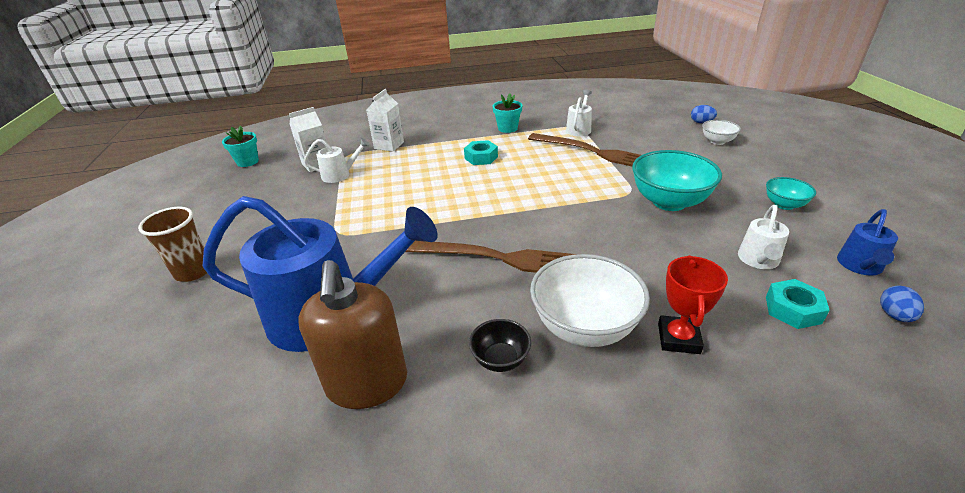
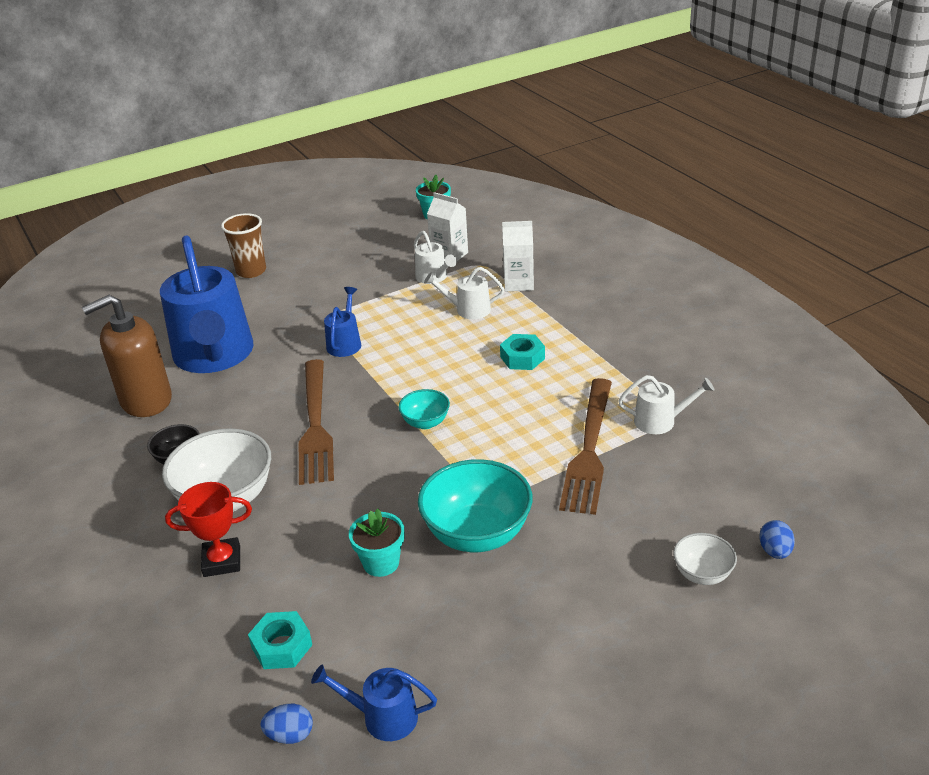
camera: 70 degrees right, 0 degrees up
turquoise flower pot [493,93,522,133] -> turquoise flower pot moved to [349,509,404,577]
white watering can [738,205,789,269] -> white watering can moved to [424,267,504,319]
turquoise bowl [766,177,816,210] -> turquoise bowl moved to [398,389,450,429]
none -> blue watering can [324,287,361,357]

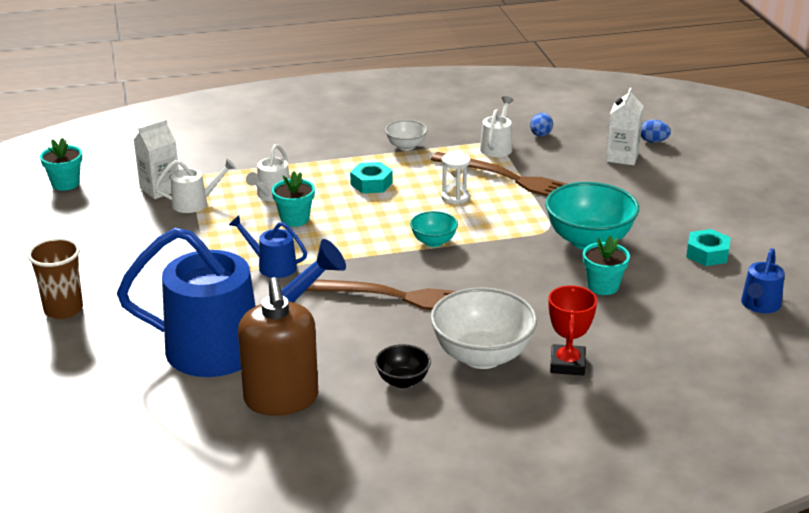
camera: 75 degrees left, 5 degrees down
turquoise nut [248,611,312,669] -> turquoise nut moved to [686,229,731,266]
blue egg [260,704,313,744] -> blue egg moved to [530,113,553,137]
white carton [502,221,534,291] -> white carton moved to [606,88,644,165]
white bowl [673,533,737,585] -> white bowl moved to [385,120,427,151]
none -> turquoise flower pot [272,171,315,227]
none -> white hourglass [441,152,471,204]

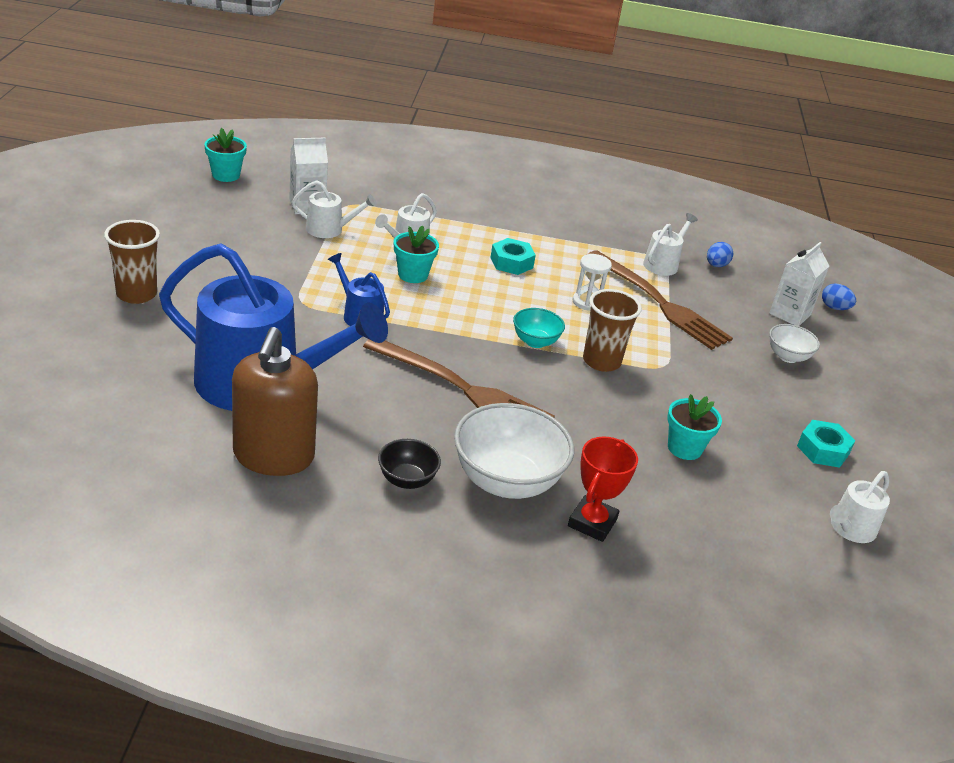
camera: 15 degrees right, 5 degrees up
white bowl [385,120,427,151] -> white bowl moved to [769,324,820,363]
turquoise bowl [545,182,639,250] -> none
blue watering can [741,248,785,313] -> white watering can [830,471,890,543]
none -> brown cup [583,289,642,372]

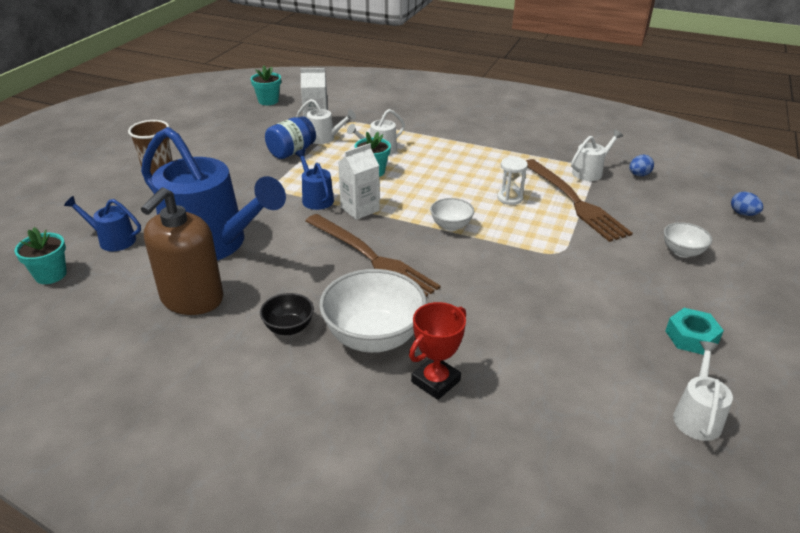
camera: 20 degrees right, 0 degrees up
turquoise nut [490,238,536,275] -> none
turquoise bowl [513,308,565,348] -> white bowl [430,198,474,231]
brown cup [583,289,642,372] -> none
turquoise flower pot [667,394,722,460] -> turquoise flower pot moved to [14,227,67,284]
white carton [769,242,829,326] -> white carton moved to [338,143,380,220]
white watering can [830,471,890,543] -> white watering can turned 135 degrees clockwise [673,341,733,441]
none -> blue watering can [64,196,141,251]
none -> blue jar [265,116,316,159]

